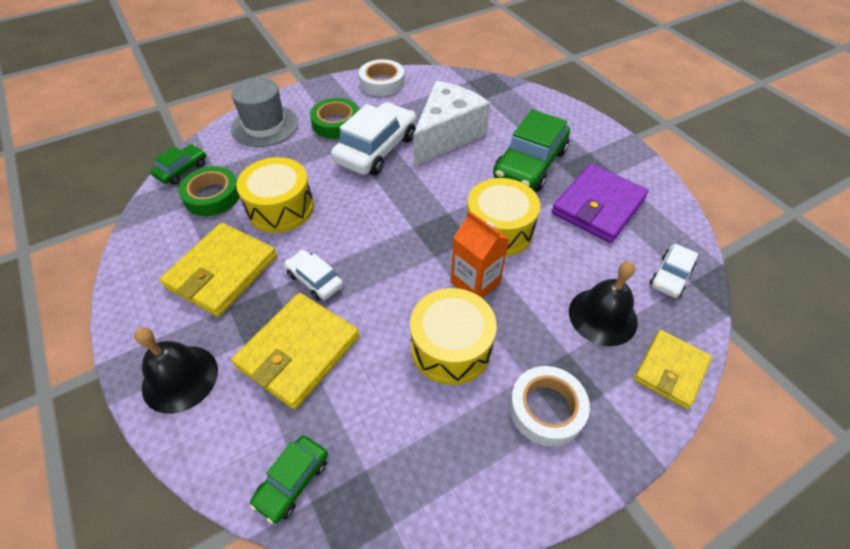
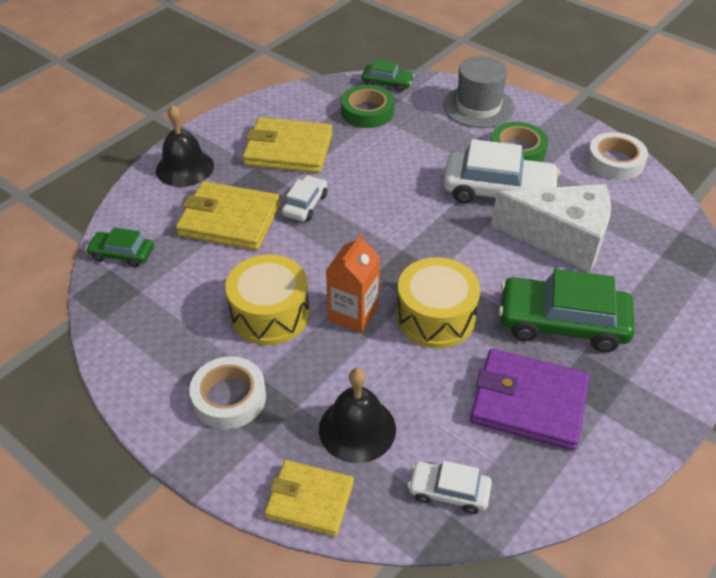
camera: 70 degrees right, 5 degrees down
yellow drum [236,157,314,233] -> none

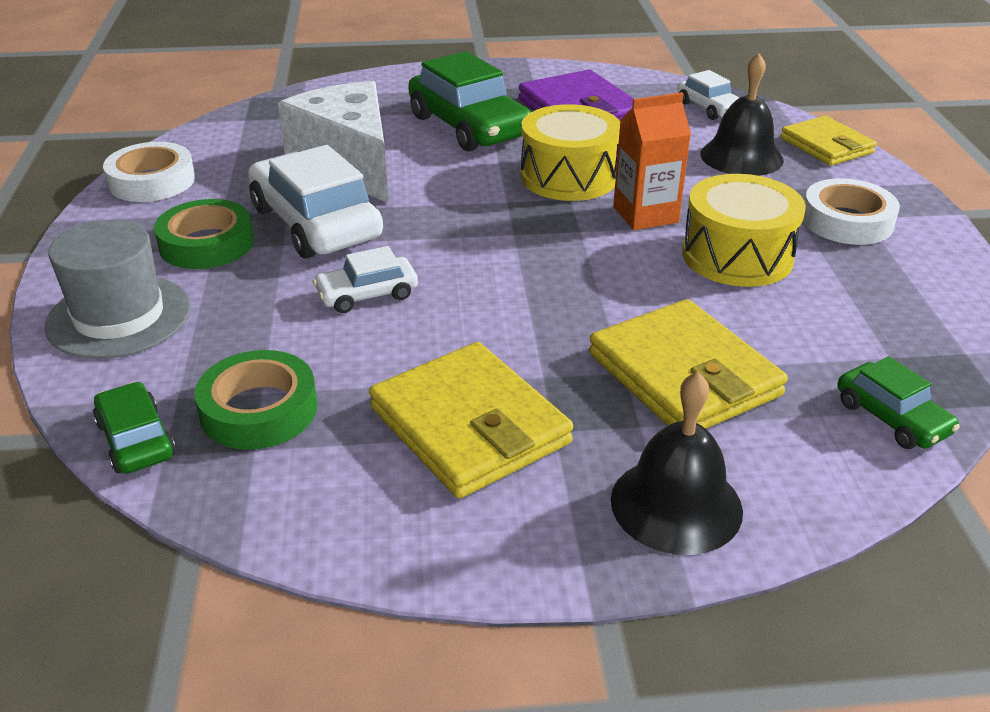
camera: 135 degrees left, 10 degrees down
white car [282,175,327,221] -> white car moved to [313,246,418,313]

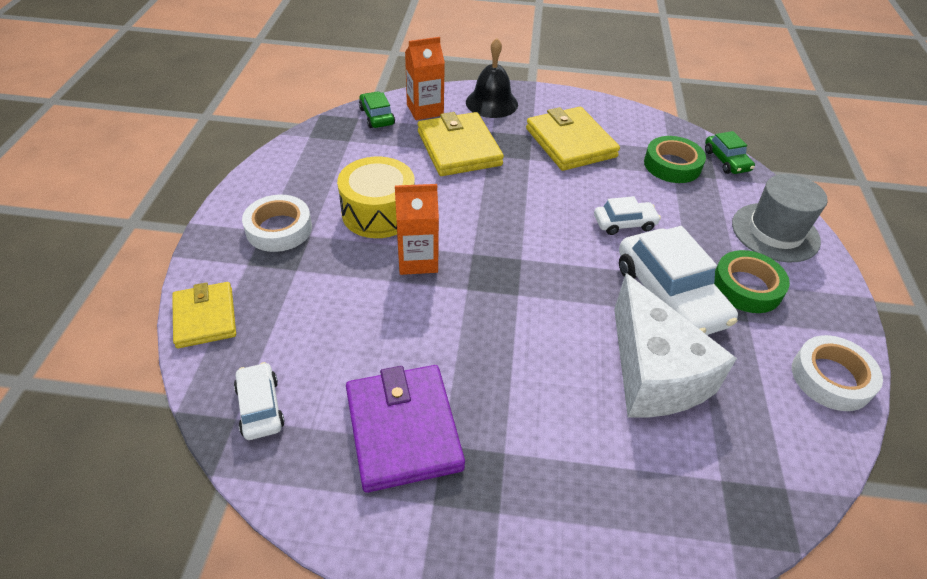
camera: 170 degrees left, 10 degrees up
green car [408,51,531,152] -> none
yellow drum [521,104,620,201] -> none
black bell [700,53,784,176] -> none
none -> orange carton [405,37,445,120]

